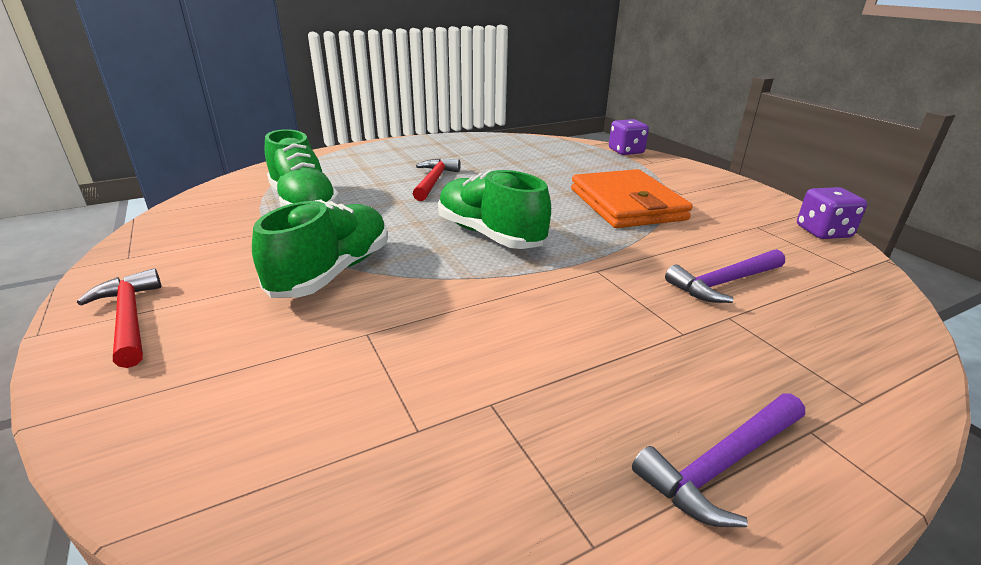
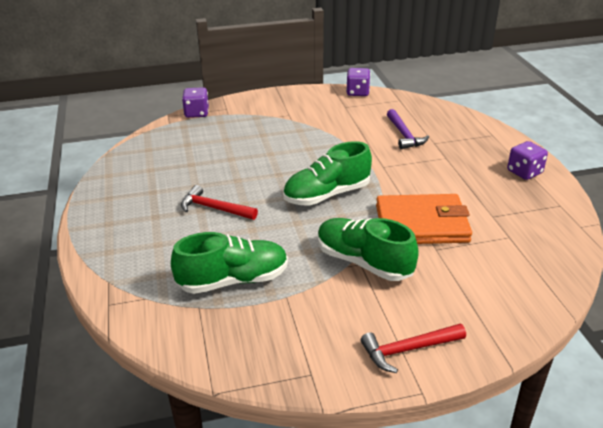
camera: 75 degrees left, 5 degrees up
orange wallet [571,169,693,228] -> orange wallet moved to [376,194,472,244]
purple hammer [632,393,805,527] -> purple dice [507,141,548,180]

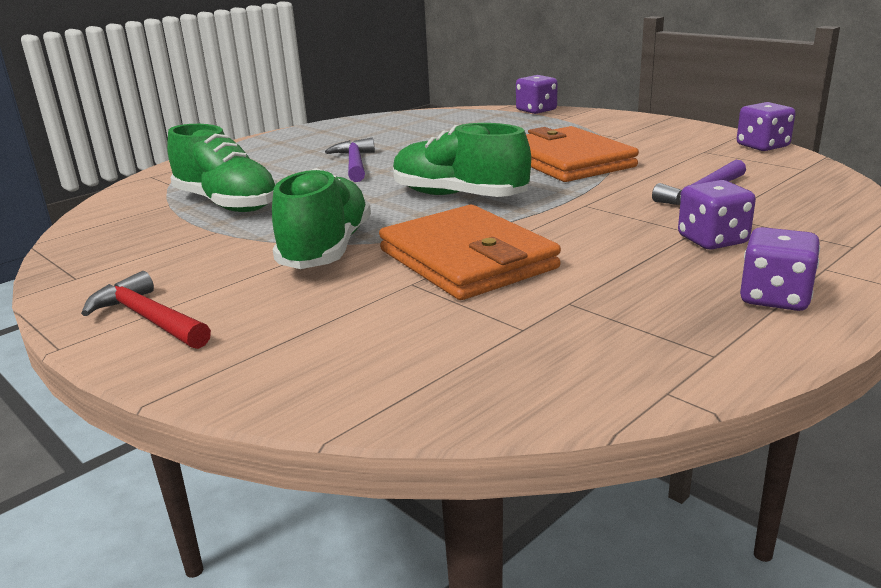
camera: 60 degrees right, 10 degrees down
red hammer [181,185,258,220] -> purple hammer [325,138,375,182]
none -> orange wallet [526,126,639,182]
none -> purple dice [678,180,756,250]

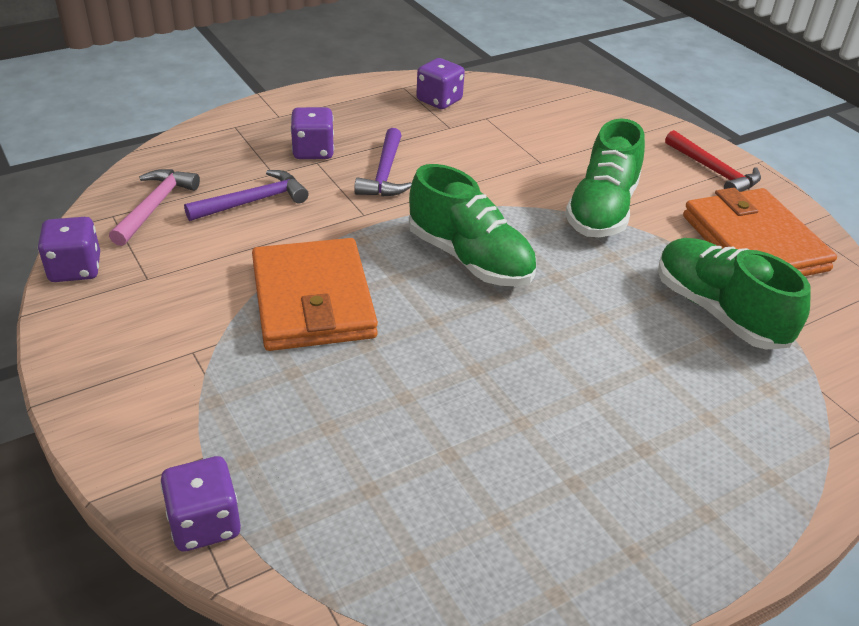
camera: 170 degrees left, 15 degrees up
purple hammer [325,138,375,182] -> purple hammer moved to [354,128,412,197]
orange wallet [379,205,561,300] -> orange wallet moved to [683,187,837,276]
purple dice [740,227,820,311] -> purple dice moved to [416,58,465,109]
none -> pink hammer [109,169,200,246]

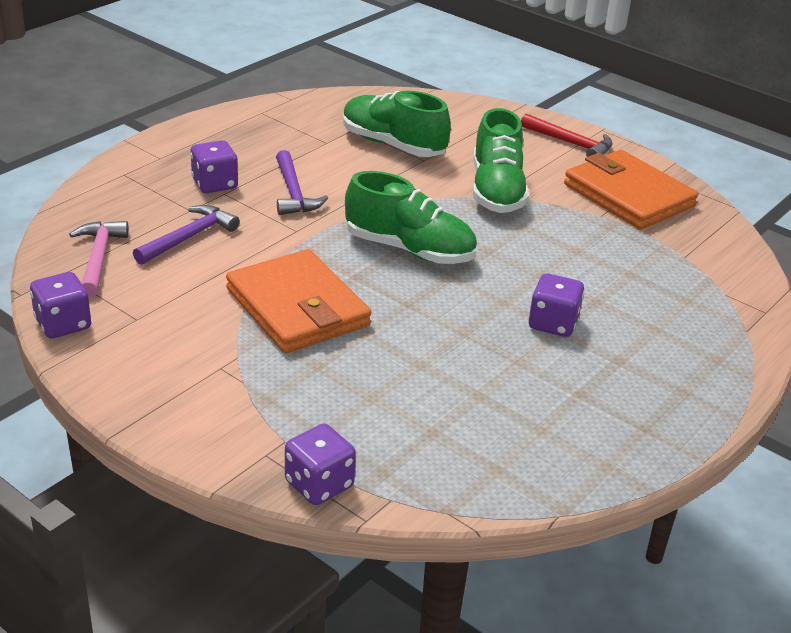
camera: 20 degrees left, 5 degrees down
purple dice [416,58,465,109] -> purple dice moved to [529,273,584,337]
green shoe [658,238,811,350] -> green shoe moved to [343,91,451,157]

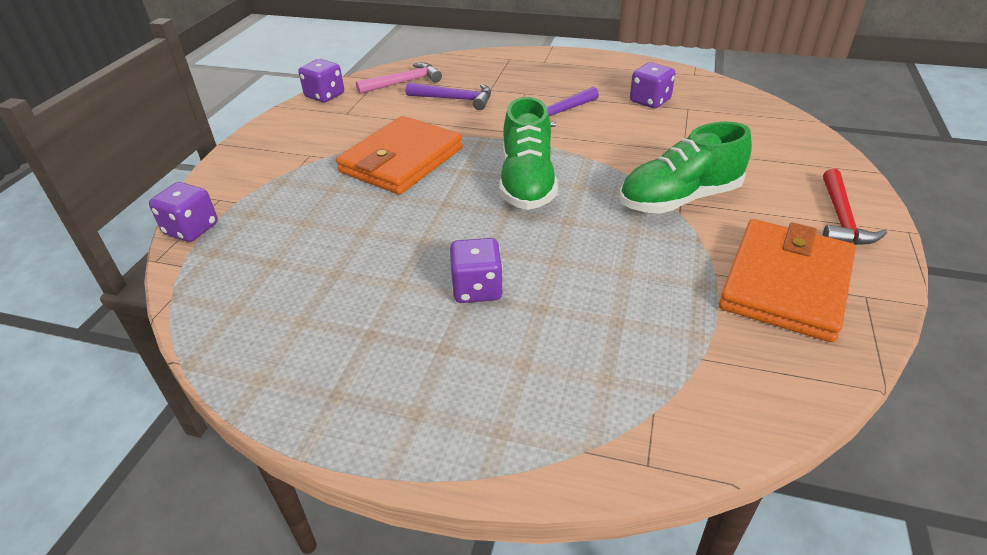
camera: 70 degrees right, 5 degrees up
purple dice [190,140,238,193] -> purple dice moved to [630,62,675,108]
green shoe [343,91,451,157] -> none

